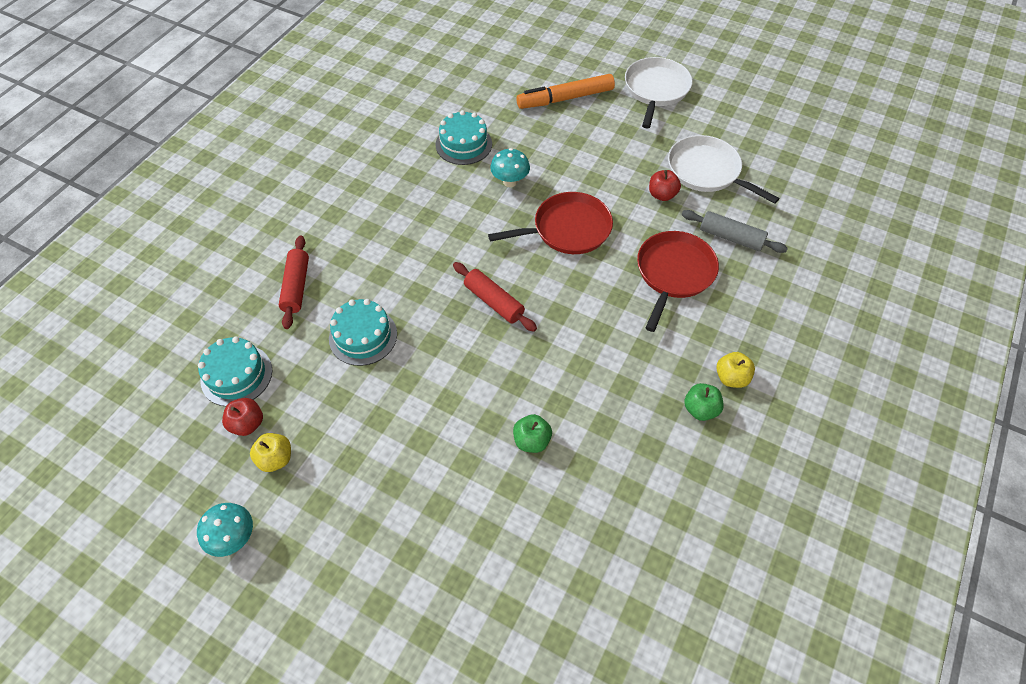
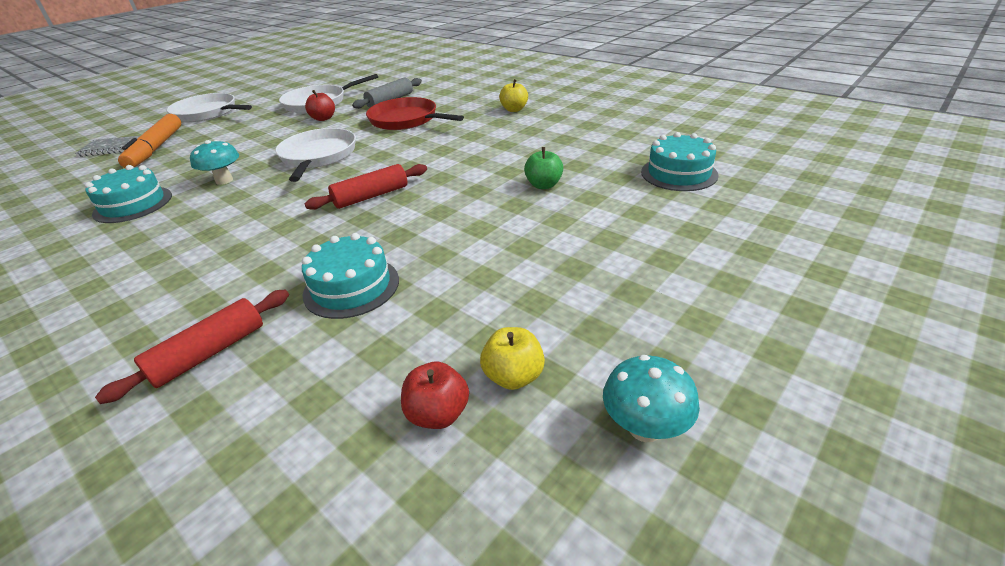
camera: 75 degrees left, 20 degrees down
turquoise cake [198,337,272,406] -> turquoise cake moved to [641,132,718,191]
red rolling pin [279,235,309,329] -> red rolling pin turned 60 degrees counterclockwise [95,290,289,404]
red pan [488,192,613,254] -> white pan [275,128,356,182]
green apple [684,383,724,421] -> none
none -> grey notebook [75,136,140,157]

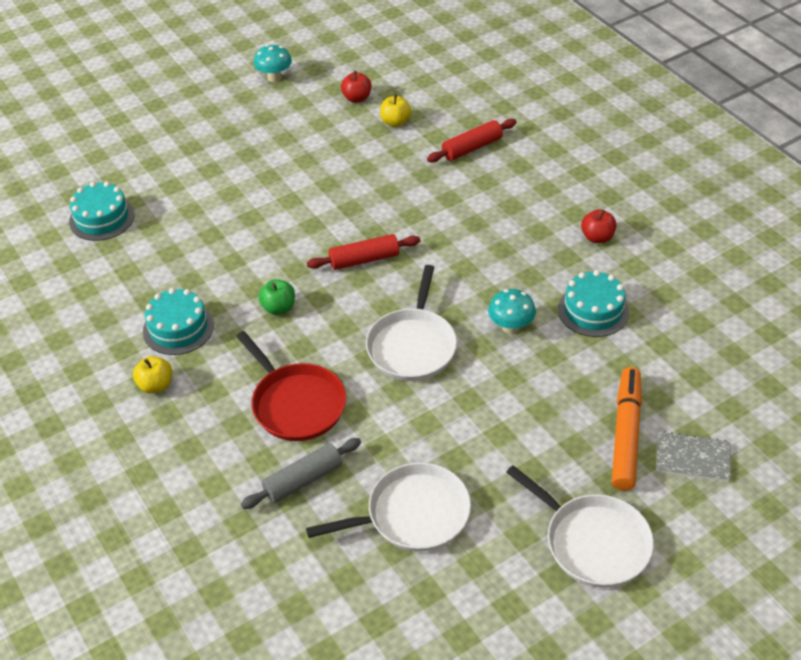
camera: 165 degrees left, 10 degrees up
turquoise cake [302,233,399,319] -> turquoise cake moved to [143,288,214,355]
red apple [305,90,335,121] -> red apple moved to [581,209,617,243]
yellow apple [480,327,545,390] -> yellow apple moved to [380,94,411,127]
green apple [524,147,563,189] -> green apple moved to [258,279,295,315]

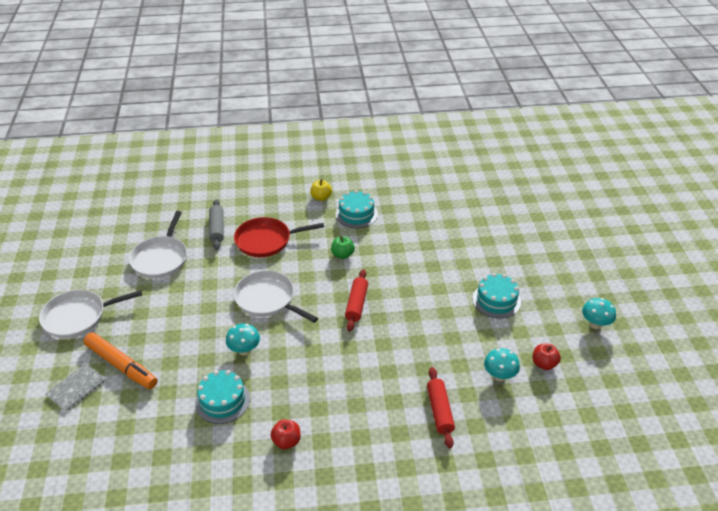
camera: 115 degrees right, 5 degrees down
turquoise cake [69,181,134,241] -> turquoise cake moved to [473,273,521,318]
yellow apple [380,94,411,127] -> turquoise mushroom [484,348,520,381]

